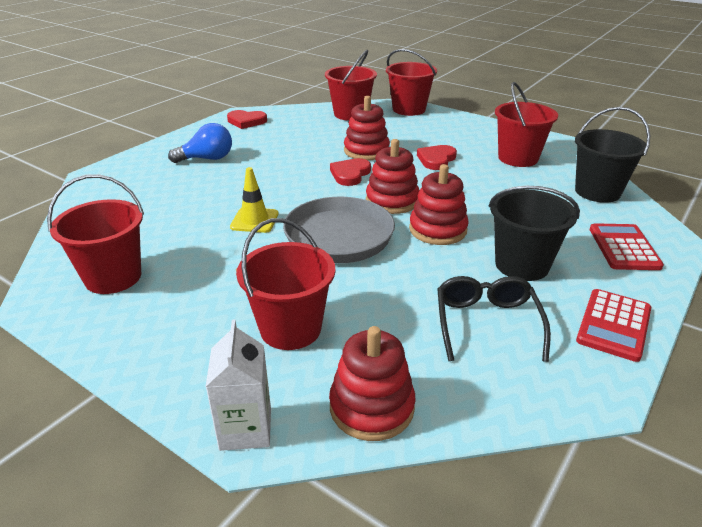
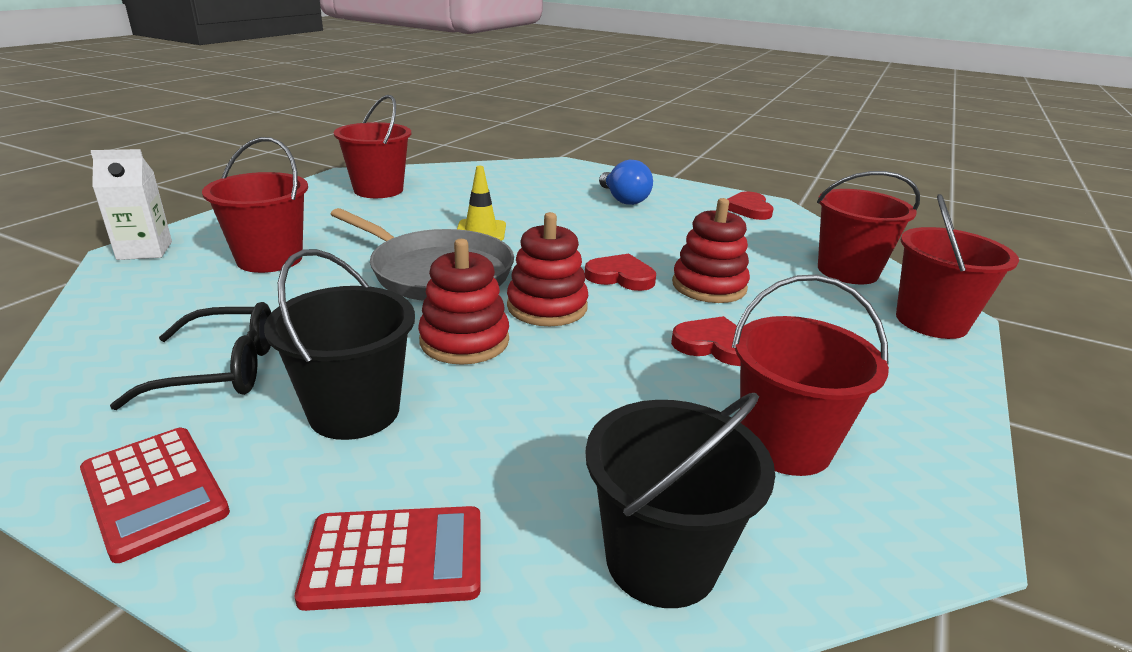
camera: 80 degrees right, 5 degrees down
red stacking toy [329,326,416,441] -> none
red calculator [576,289,651,362] -> red calculator turned 150 degrees counterclockwise [80,428,230,563]

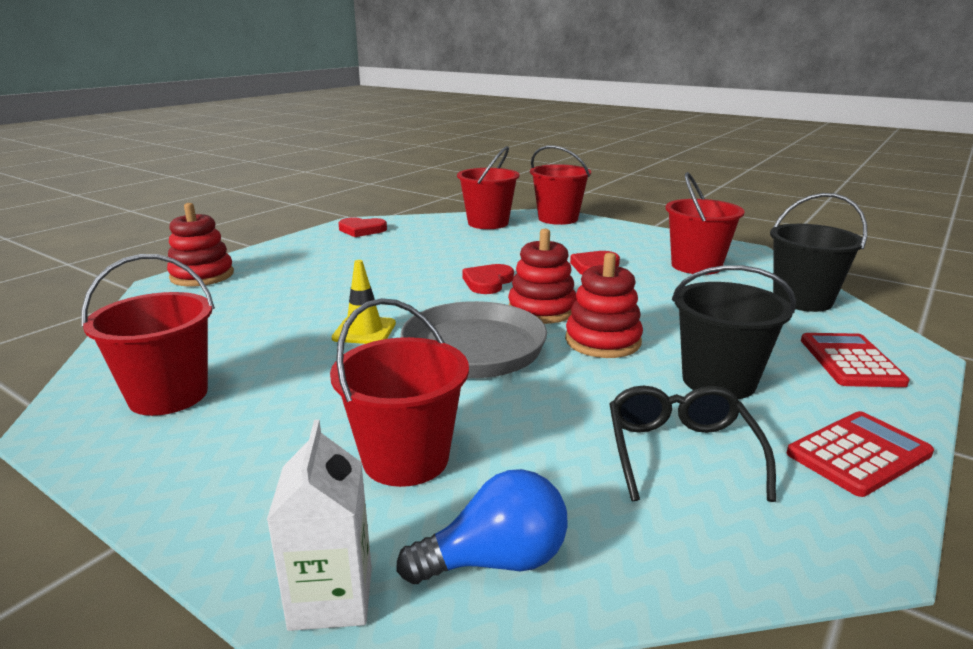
camera: 80 degrees left, 5 degrees down
blue light bulb [599,160,653,205] -> blue light bulb moved to [396,469,568,584]
red stacking toy [672,198,750,303] -> red stacking toy moved to [167,203,234,287]

